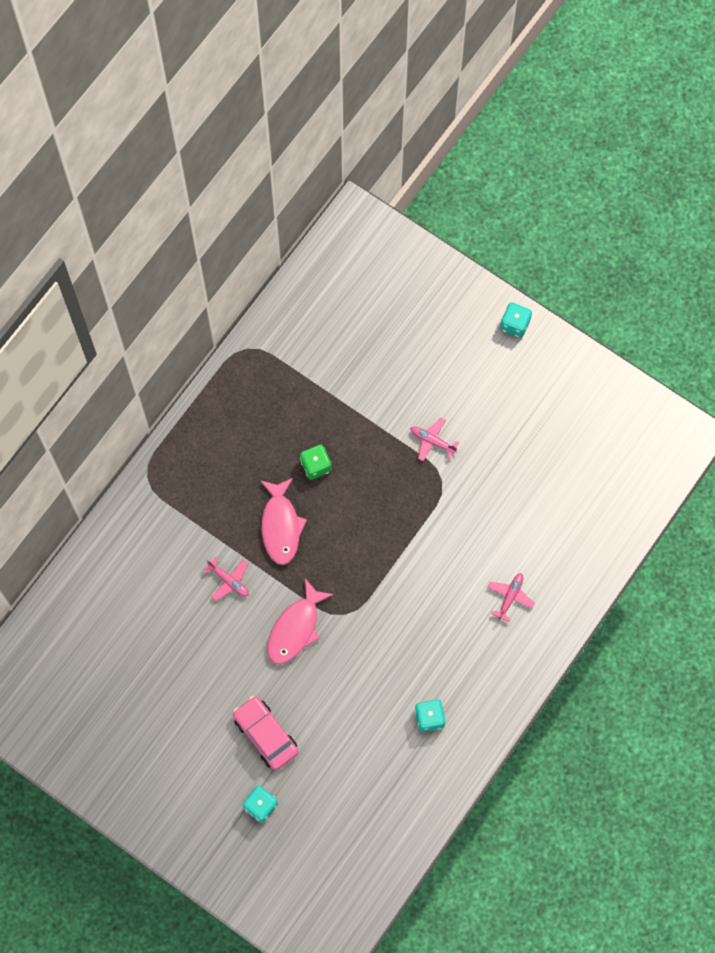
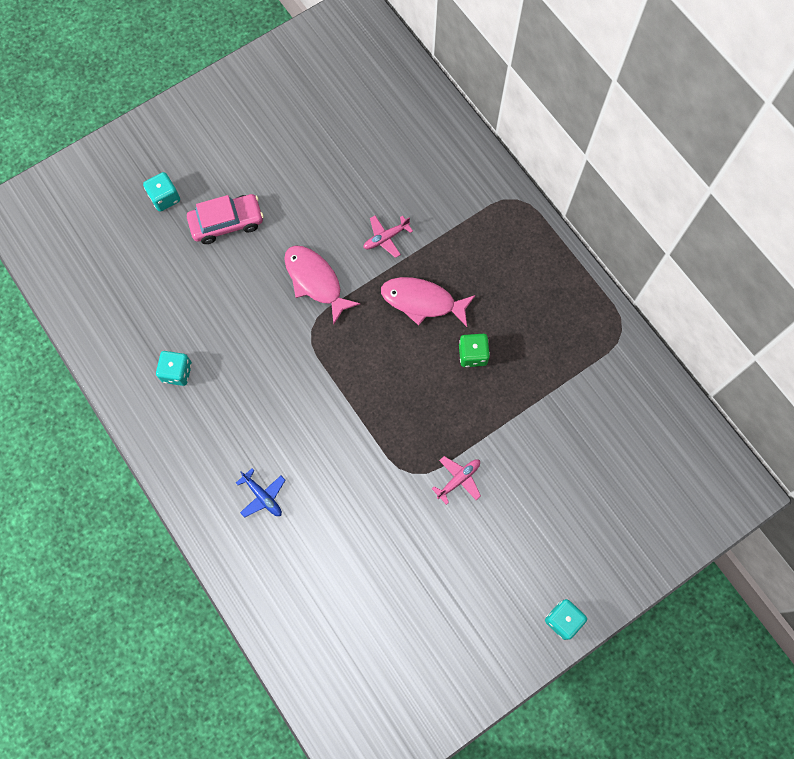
camera: 110 degrees right, 0 degrees up
pink plane [488,573,535,622] -> blue plane [236,468,285,518]

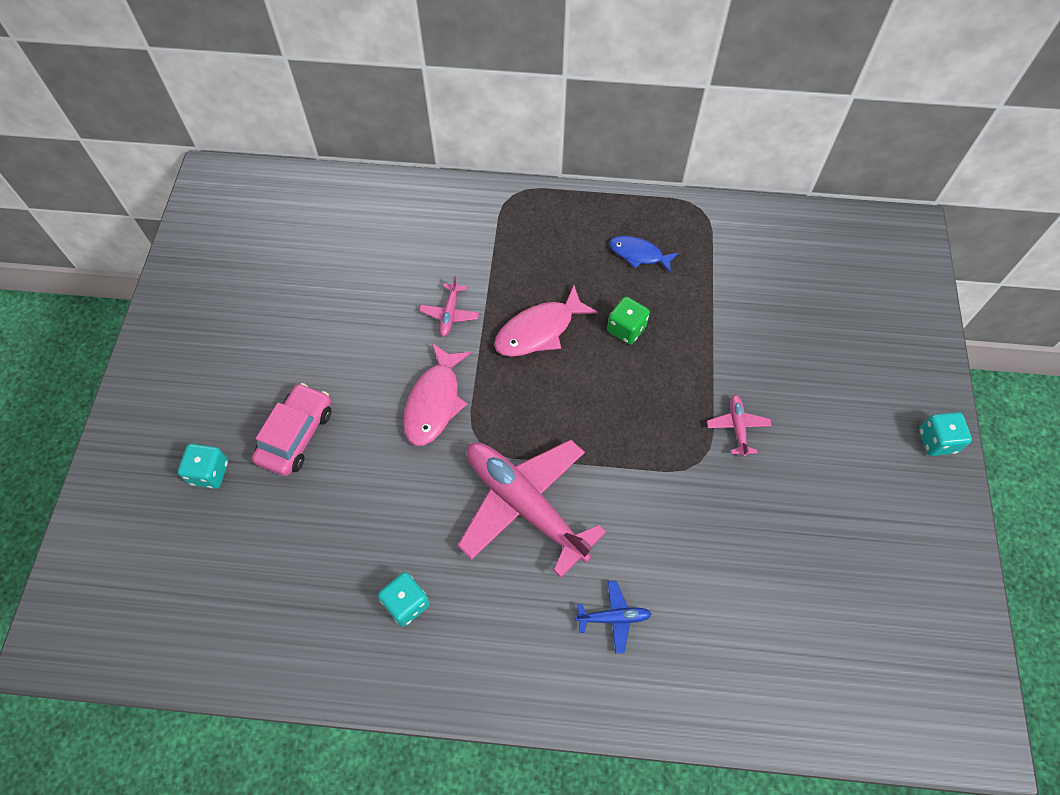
camera: 50 degrees left, 10 degrees down
pink fish [284,246,361,325] -> pink fish turned 75 degrees counterclockwise [403,343,471,446]
none -> pink plane [457,440,606,578]
none -> blue fish [609,236,678,273]

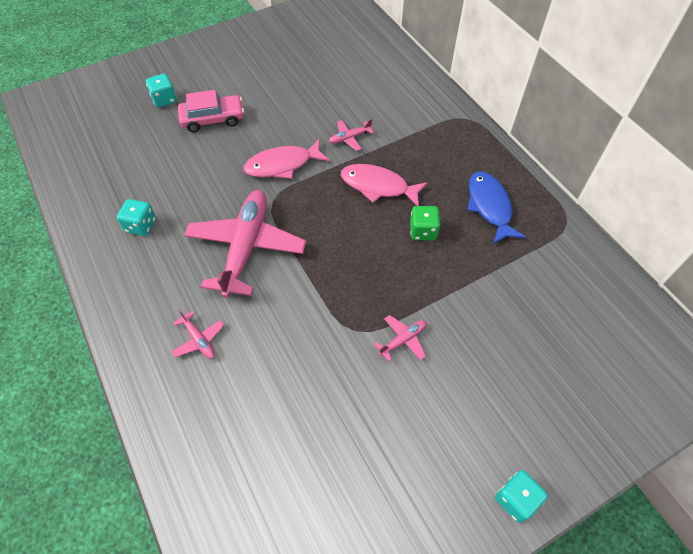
camera: 55 degrees right, 5 degrees down
blue plane [576,581,651,654] -> pink plane [172,309,224,359]
blue fish [609,236,678,273] -> blue fish [467,172,526,244], size x1.52

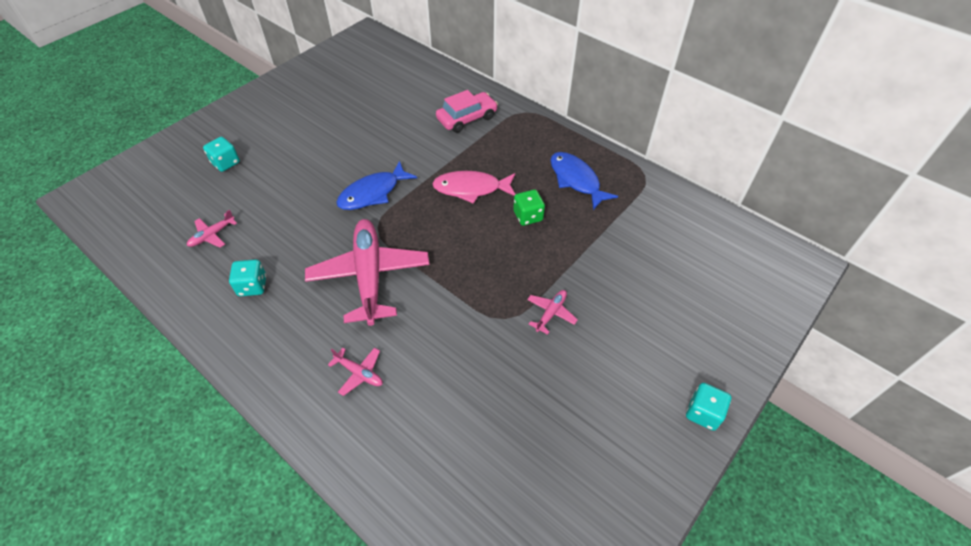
camera: 20 degrees left, 5 degrees down
pink car [178,90,244,132] -> pink car moved to [436,90,498,133]
pink fish [244,139,330,179] -> blue fish [336,161,417,210]
pink plane [329,119,374,151] -> pink plane moved to [187,210,237,248]

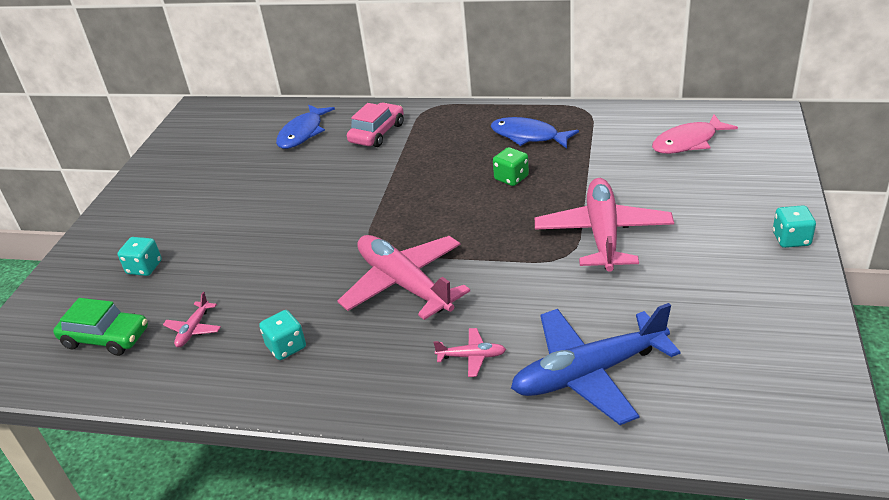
camera: 25 degrees left, 15 degrees down
blue fish [336,161,417,210] -> blue fish moved to [276,104,335,149]
pink fish [432,171,516,204] -> pink fish moved to [652,114,738,154]
pink plane [527,290,578,335] -> pink plane [535,178,674,272], size x2.36
none -> green car [53,298,148,356]
none -> blue plane [511,303,681,425]

